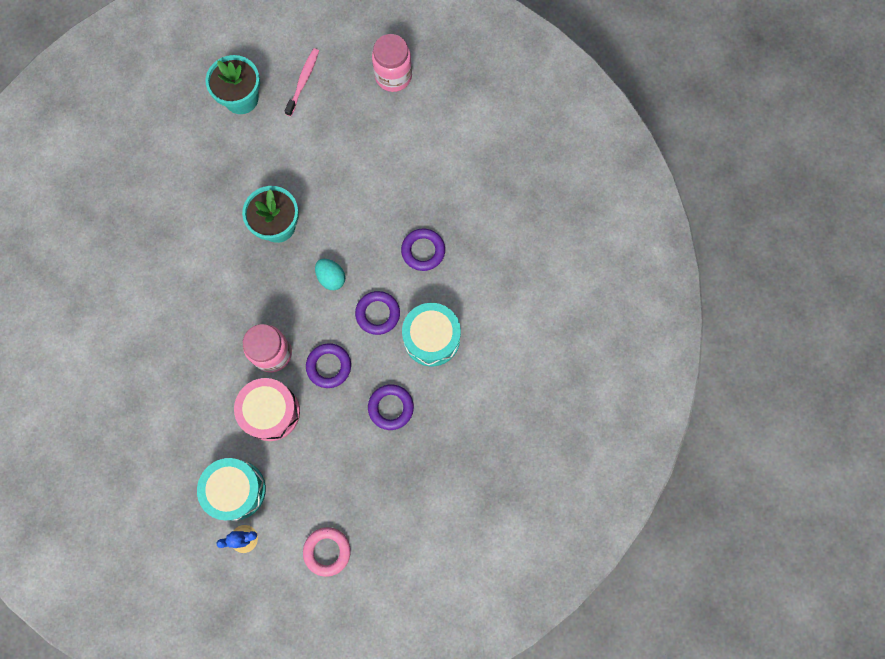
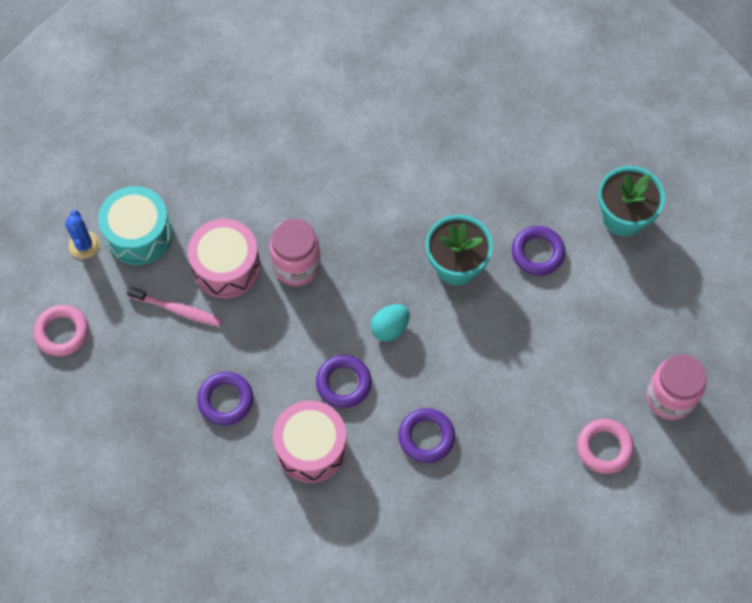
camera: 90 degrees right, 10 degrees down
pink toothbrush [285,48,319,116] -> pink toothbrush moved to [127,286,222,327]
purple ring [306,343,351,388] -> purple ring moved to [512,226,565,276]
turquoise drum [402,303,461,366] -> pink drum [273,400,347,483]
none -> pink ring [577,419,634,474]

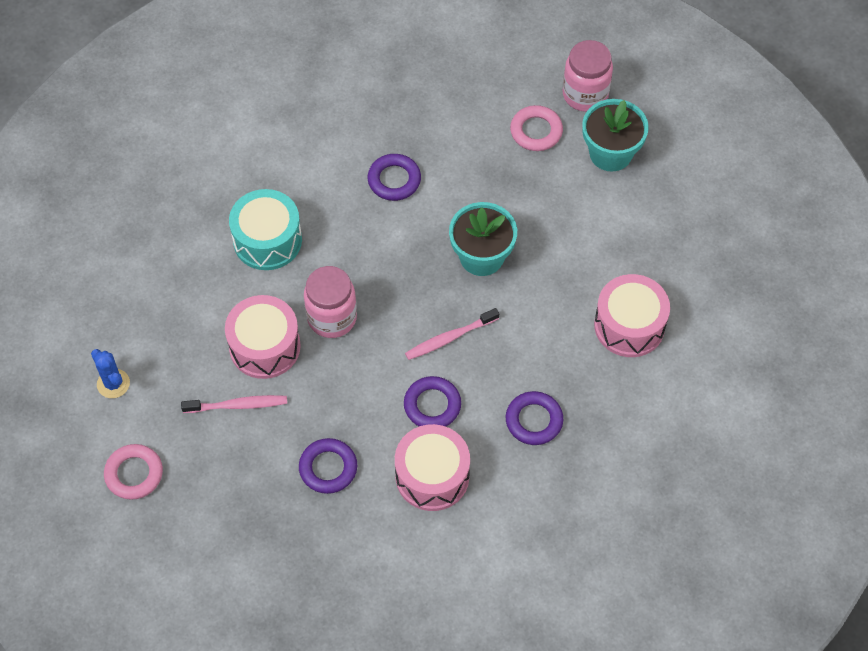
camera: 25 degrees left, 5 degrees down
turquoise drum [98,186,173,265] -> turquoise drum moved to [229,189,302,270]
turquoise egg [371,304,410,342] -> pink toothbrush [405,308,499,360]
purple ring [512,226,565,276] -> purple ring moved to [368,154,421,201]
pink ring [577,419,634,474] -> pink ring moved to [510,105,563,151]
pink jar [646,354,707,420] -> pink jar moved to [562,40,613,112]
none -> pink drum [594,274,670,357]

